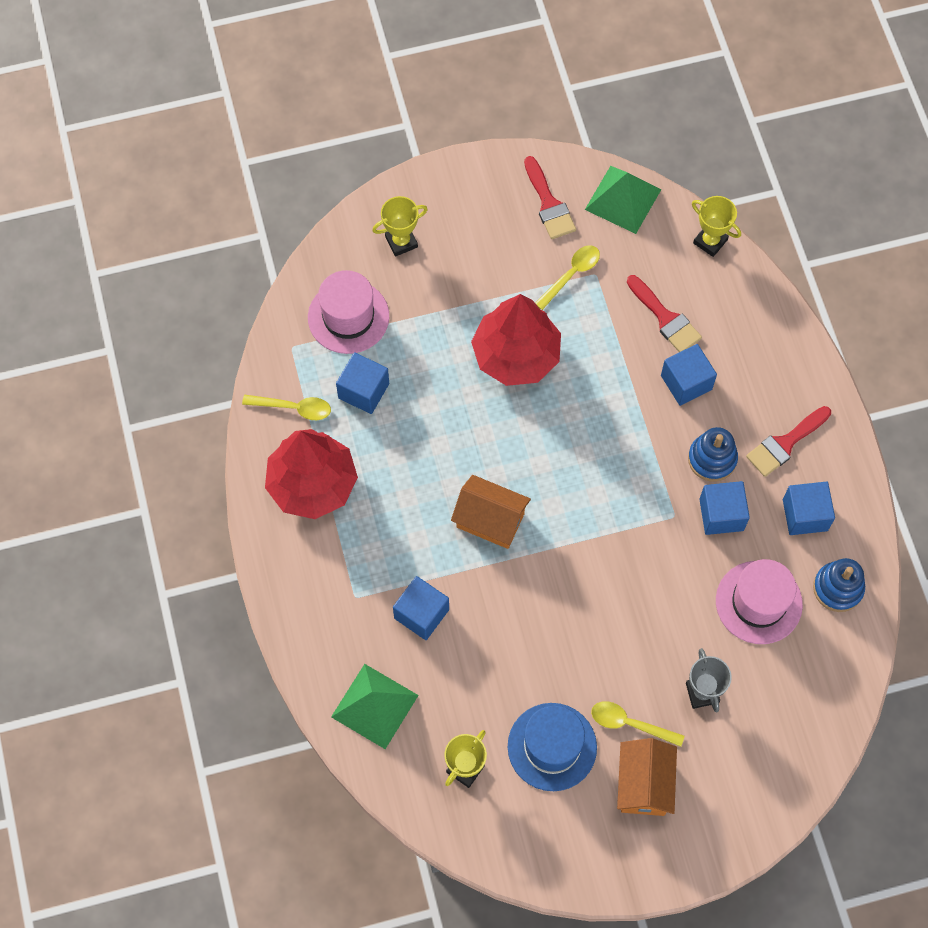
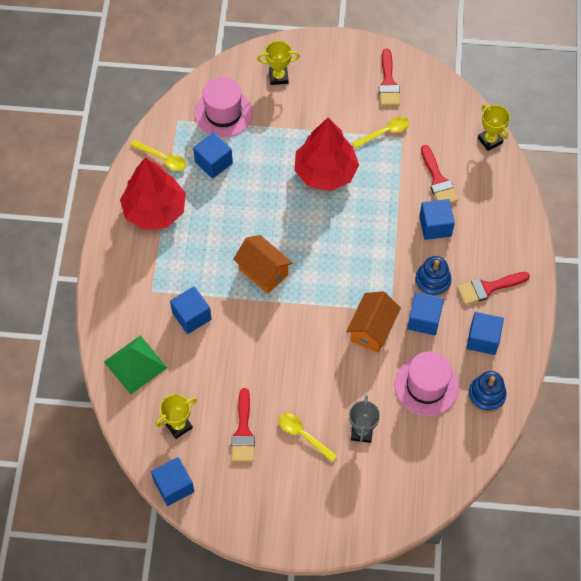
camera: 20 degrees right, 5 degrees down
blue hat [508,703,597,791] -> red brush [231,388,255,462]
green pyramid [585,166,662,234] -> none
orange house [617,738,677,816] -> orange house moved to [346,291,401,352]
none -> blue cube [151,457,194,506]

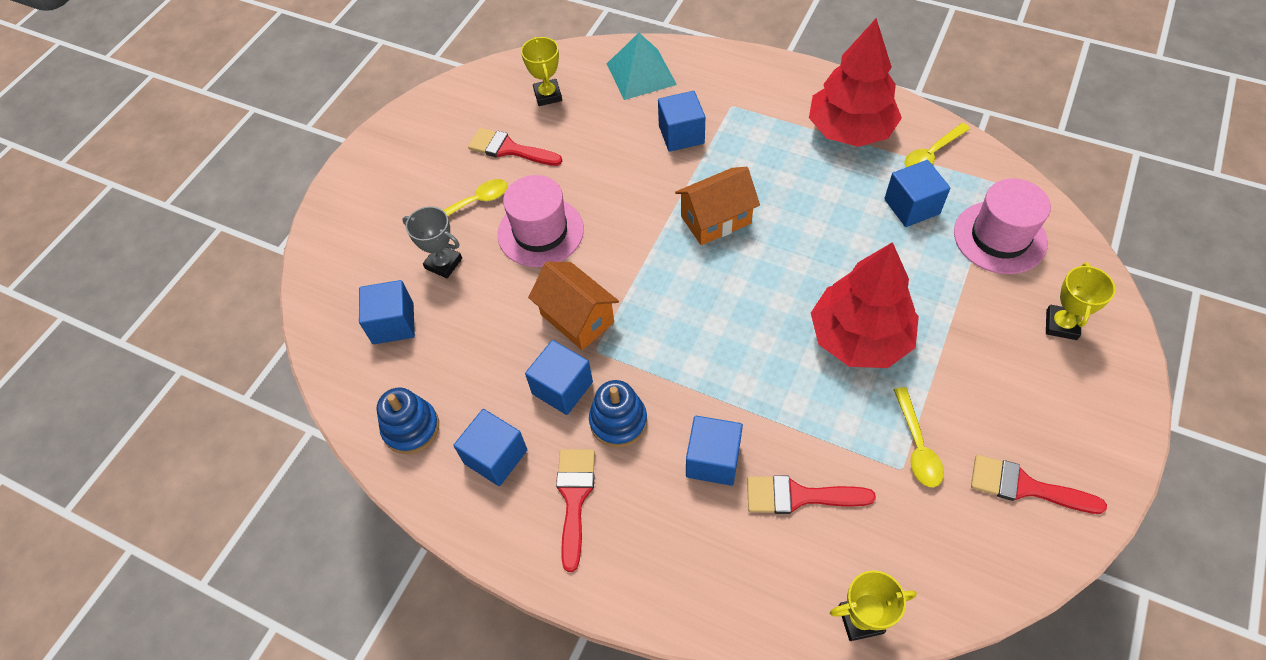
camera: 115 degrees right, 5 degrees down
green pyramid [104,335,168,395] -> turquoise pyramid [607,33,677,100]
blue cube [151,457,194,506] -> blue cube moved to [359,280,415,344]
pink hat [395,351,459,416] -> pink hat moved to [498,175,584,267]

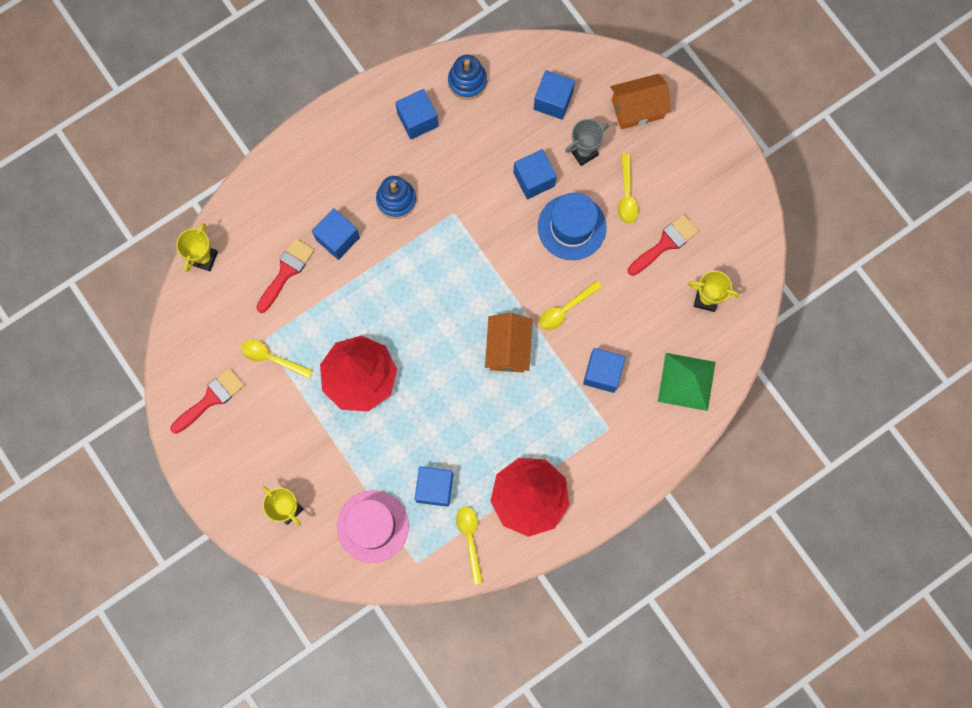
camera: 115 degrees right, 20 degrees up
pink hat [498,175,584,267] -> blue hat [538,193,607,260]
blue cube [525,340,593,415] -> blue cube moved to [513,149,557,199]
orange house [528,262,619,350] -> orange house moved to [610,74,671,129]
red brush [556,449,595,572] -> none
turquoise pyramid [607,33,677,100] -> green pyramid [658,353,716,411]
none -> yellow spoon [539,280,602,330]

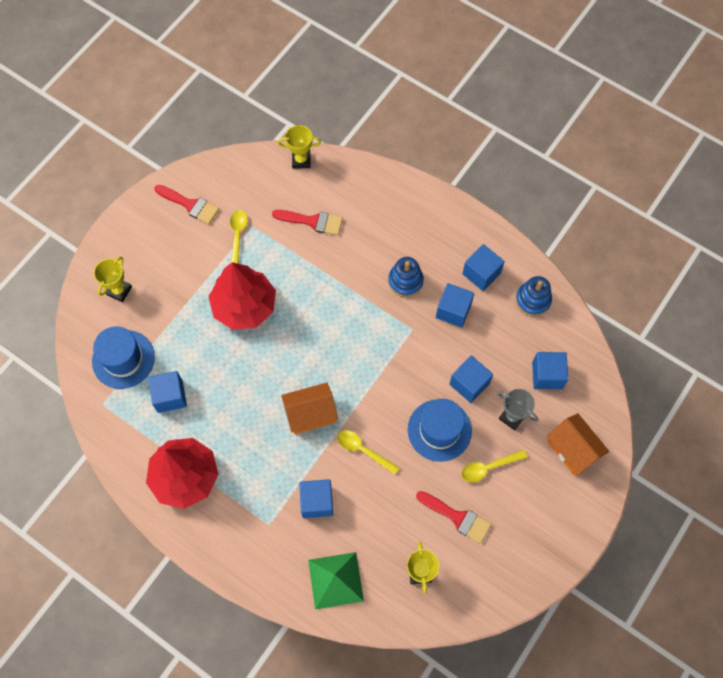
camera: 70 degrees right, 10 degrees down
blue cube [312,208,360,260] -> blue cube moved to [436,283,474,328]
pink hat [337,491,409,563] -> blue hat [92,326,155,389]
yellow spoon [456,506,483,585] -> none

